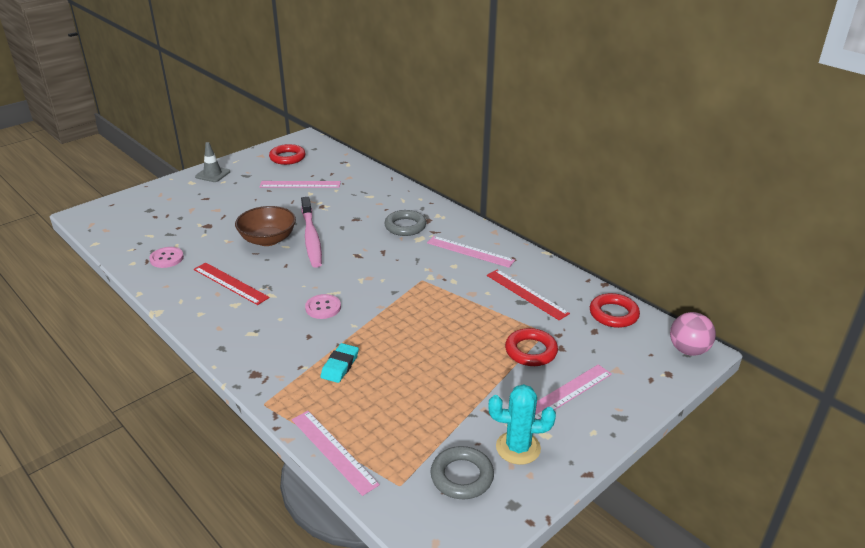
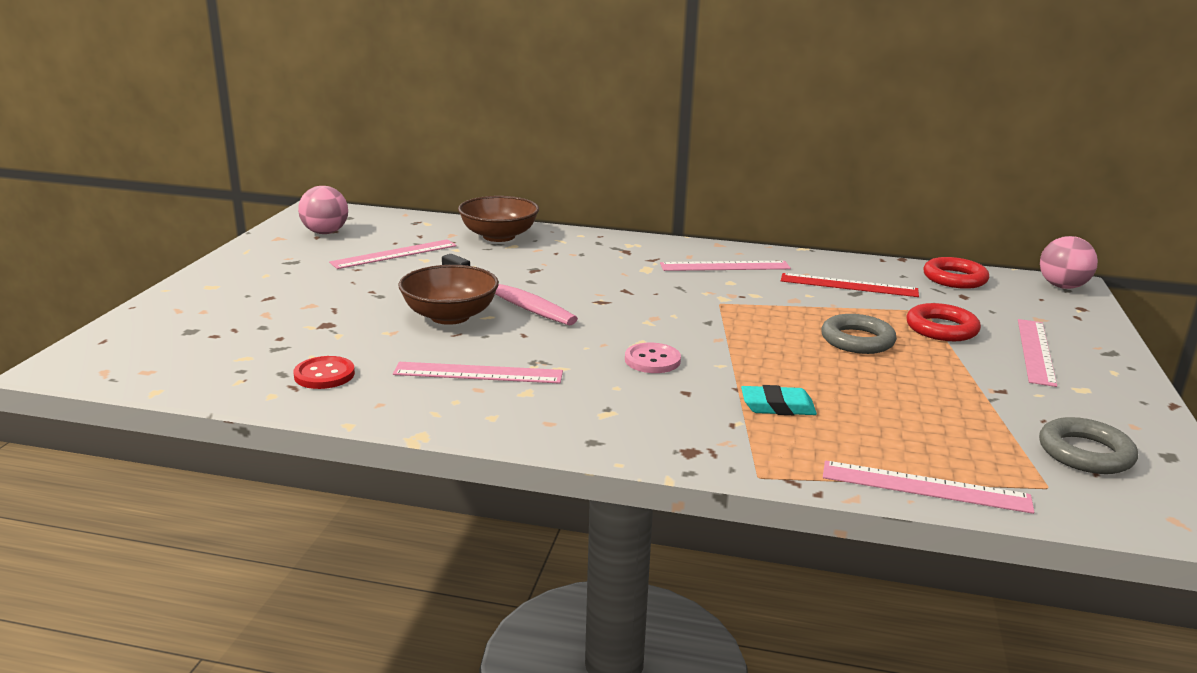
camera: 35 degrees left, 10 degrees down
pink button [149,247,184,268] -> red button [293,356,355,389]
red ruler [194,262,270,305] -> pink ruler [393,362,563,384]
grey traffic cone [195,142,230,182] -> none
red ring [269,144,305,165] -> pink ball [298,186,348,234]
turquoise eraser [321,343,359,383] -> turquoise eraser turned 75 degrees counterclockwise [741,385,817,415]
grey ring [384,210,426,236] -> grey ring moved to [821,314,897,354]
turquoise cactus [489,384,556,465] -> none
none -> brown bowl [458,196,539,242]

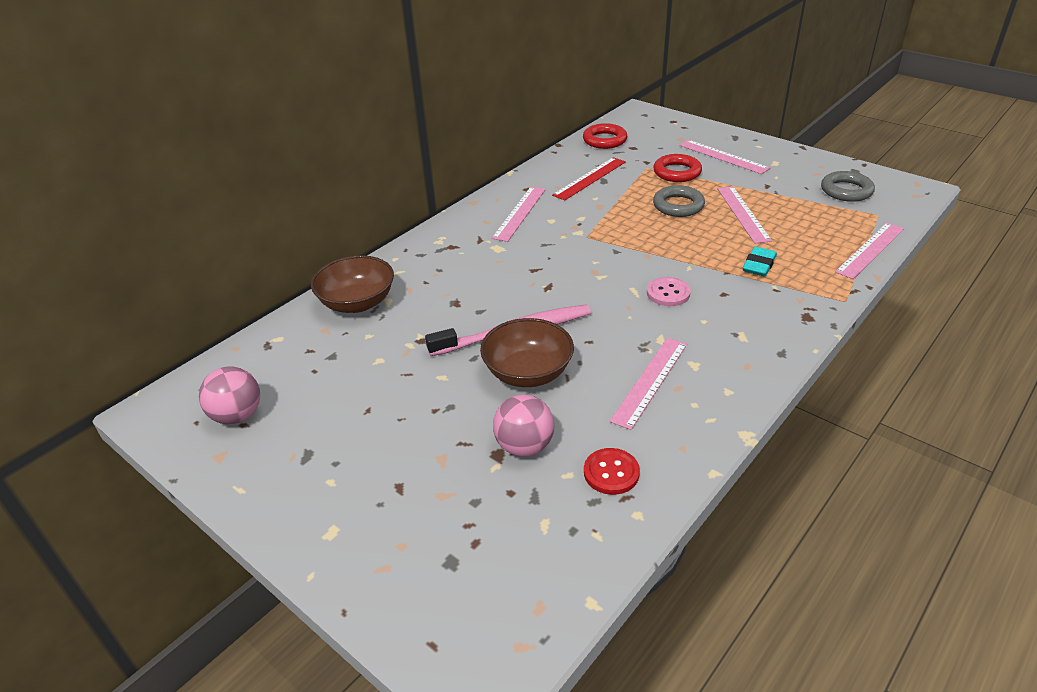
camera: 60 degrees left, 15 degrees up
pink ruler [329,239,457,269] -> pink ruler moved to [717,186,772,243]
pink ball [1040,236,1098,289] -> pink ball moved to [493,395,554,456]

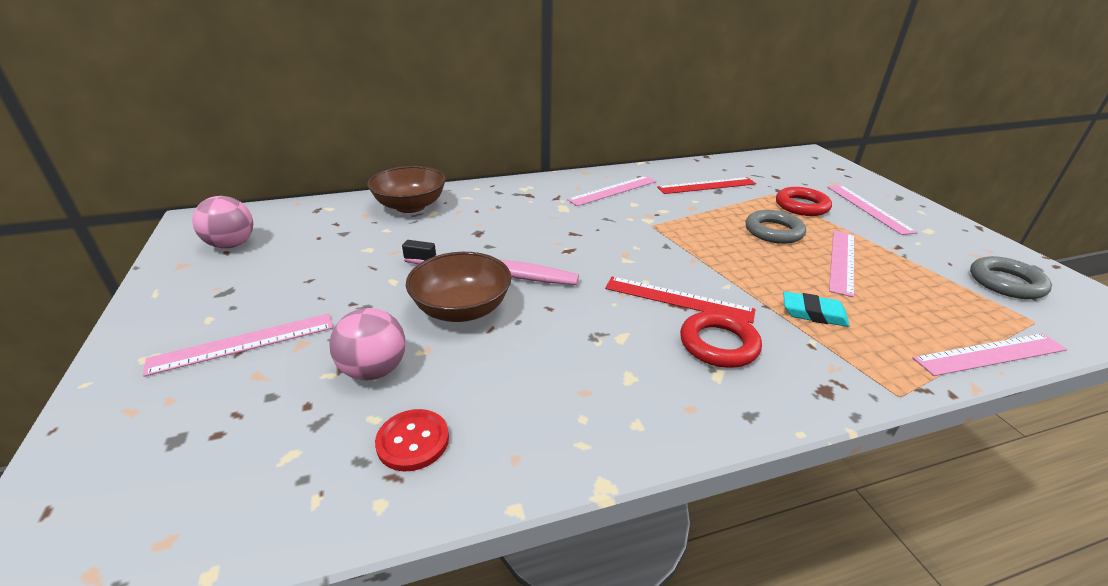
camera: 30 degrees right, 5 degrees down
red ring [583,123,627,149] -> red ring moved to [680,311,762,368]
pink ruler [610,338,687,430] -> pink ruler moved to [143,313,333,377]
pink button [647,277,691,306] -> red ruler [605,277,755,323]
turquoise eraser [742,247,777,276] -> turquoise eraser turned 45 degrees clockwise [783,291,850,327]

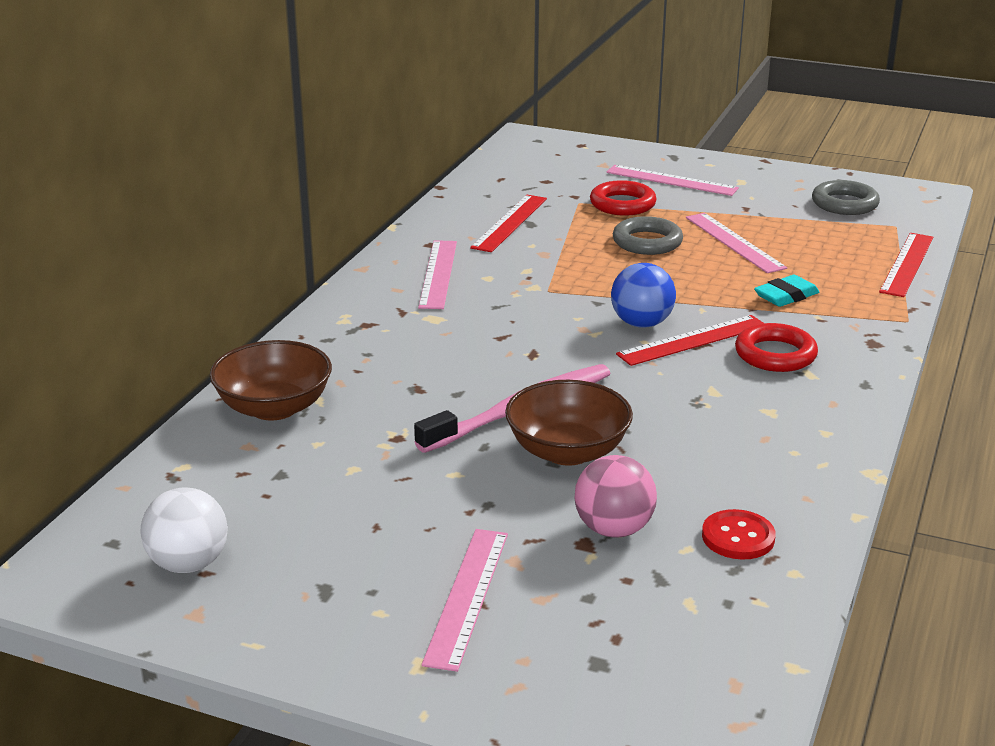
camera: 50 degrees left, 5 degrees down
pink ball [192,196,253,248] -> white ball [140,488,228,573]
pink ruler [913,333,1067,376] -> red ruler [879,233,933,297]
none -> blue ball [611,263,676,328]

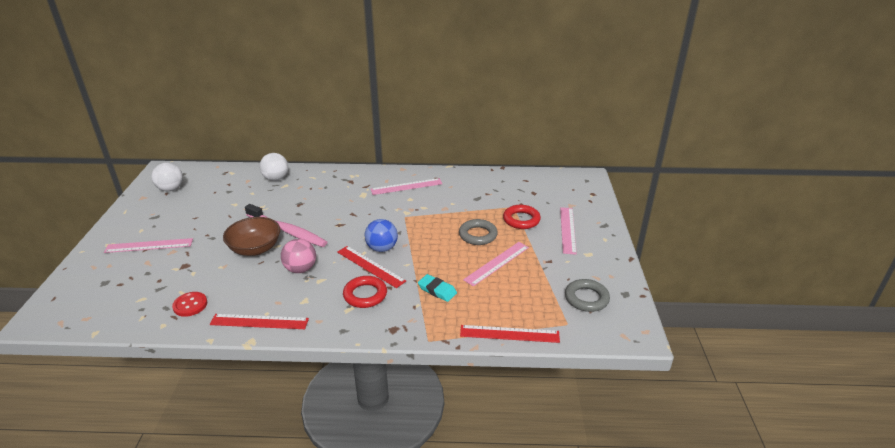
camera: 70 degrees right, 5 degrees up
brown bowl [210,340,332,421] -> white ball [259,153,288,181]
red ruler [470,195,547,252] -> red ruler moved to [210,314,309,329]
pink ball [574,455,657,537] -> pink ball moved to [281,239,316,273]

